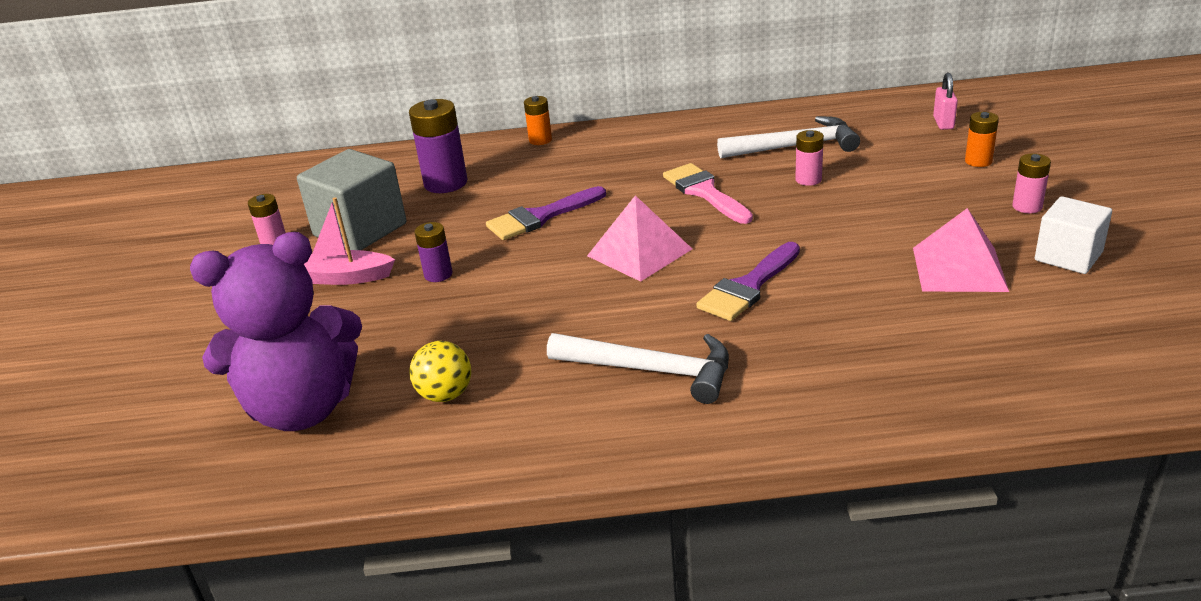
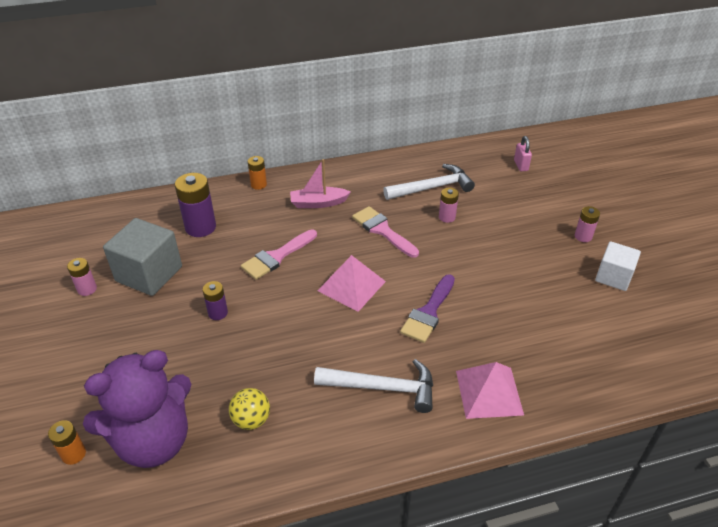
camera: 15 degrees left, 10 degrees up
pink boat [304,197,395,285] -> pink boat moved to [290,159,351,208]
purple brush [486,186,606,240] -> pink brush [241,229,317,280]
pink pyramid [913,208,1009,292] -> pink pyramid moved to [456,362,524,419]
orange battery [965,112,999,167] -> orange battery moved to [48,420,86,465]

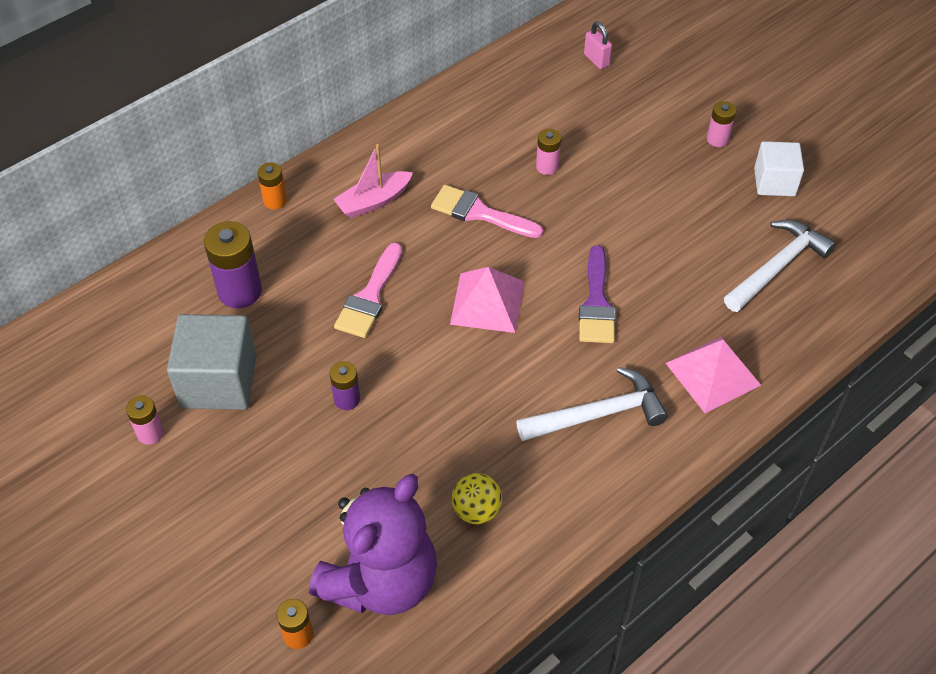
camera: 25 degrees left, 10 degrees up
white hammer [383,164,475,200] -> white hammer moved to [724,220,836,312]

